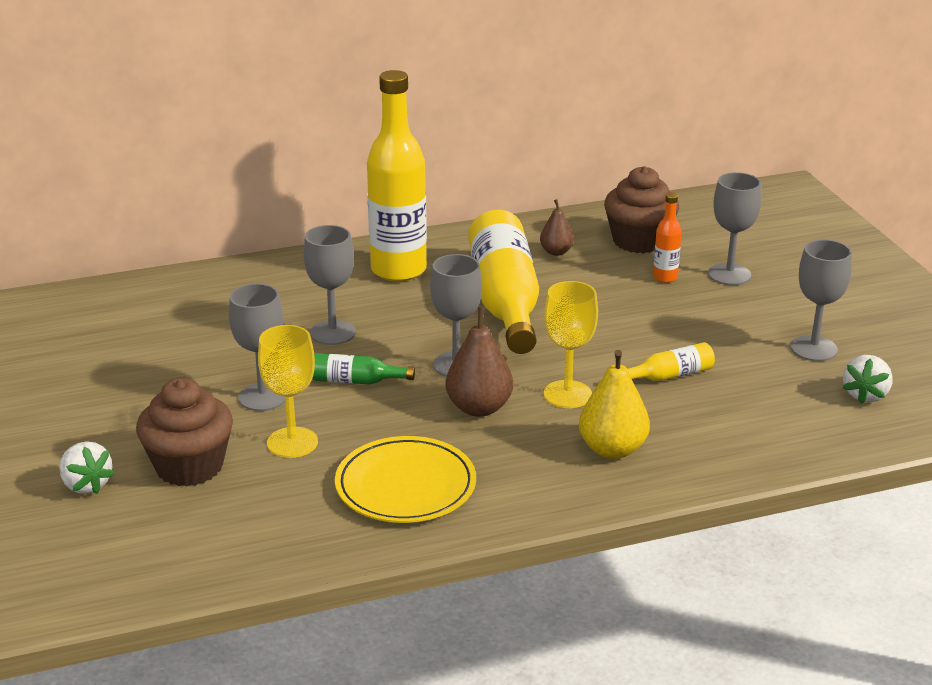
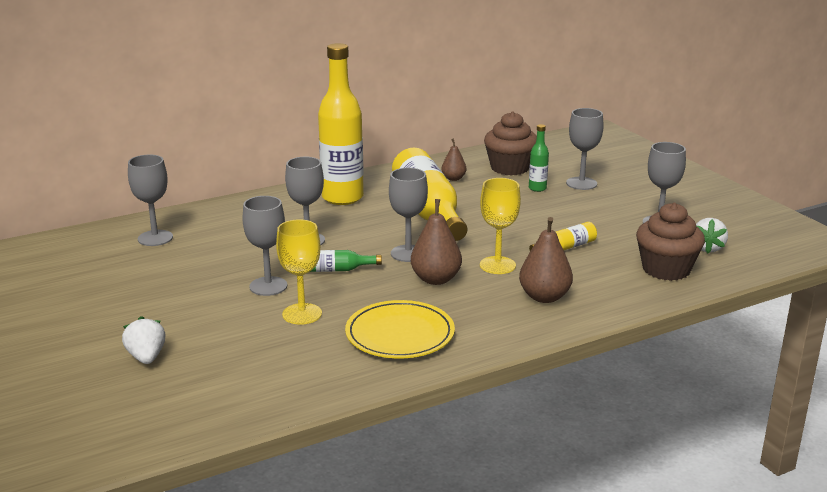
camera: 10 degrees left, 5 degrees down
white strawberry [59,441,115,494] -> white strawberry turned 150 degrees counterclockwise [122,316,166,364]
brown cupcake [136,378,233,487] -> brown cupcake moved to [636,203,705,281]
yellow pear [579,350,650,459] -> brown pear [519,217,573,303]
orange bottle [653,193,682,283] -> green bottle [529,124,549,192]
none -> grey goblet [128,154,173,246]

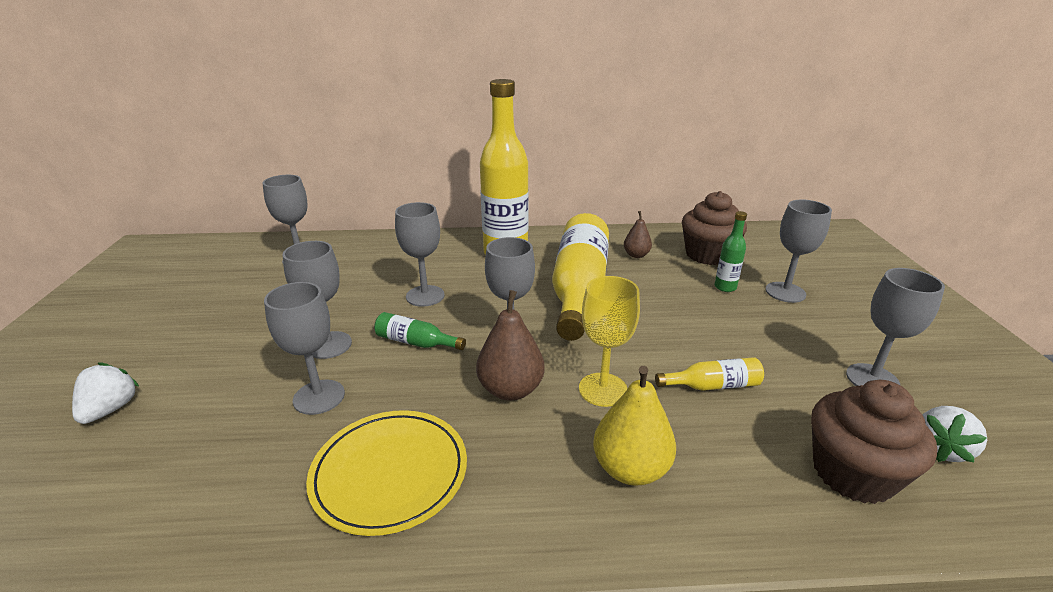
camera: 25 degrees right, 5 degrees up
yellow goblet [276,219,322,325] -> grey goblet [264,282,345,415]
brown pear [519,217,573,303] -> yellow pear [593,366,676,486]

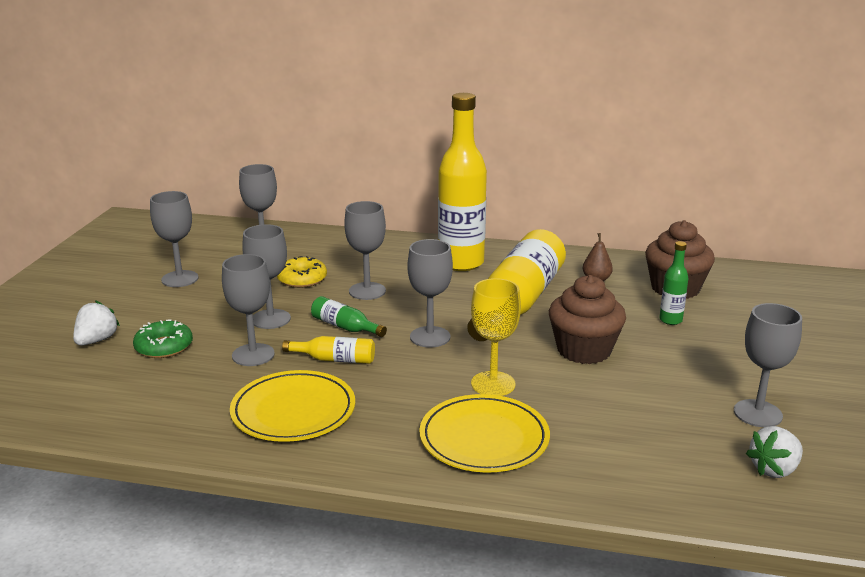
camera: 15 degrees right, 5 degrees down
brown pear [476,290,545,401] -> none
yellow pear [593,366,676,486] -> yellow plate [419,394,550,473]
yellow bottle [655,357,764,391] -> yellow bottle moved to [282,336,375,364]
grey goblet [765,200,832,303] -> grey goblet moved to [150,191,199,287]
brown cupcake [811,380,937,504] -> brown cupcake moved to [549,275,626,364]
none -> green donut [133,319,193,358]
none -> yellow donut [277,256,327,288]

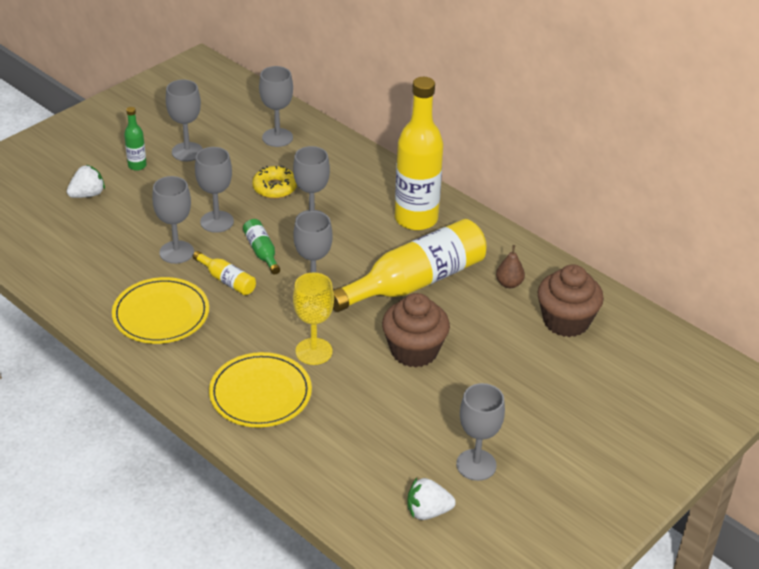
camera: 30 degrees right, 15 degrees up
green donut [133,319,193,358] -> none
green bottle [659,241,688,325] -> green bottle moved to [124,107,147,171]

